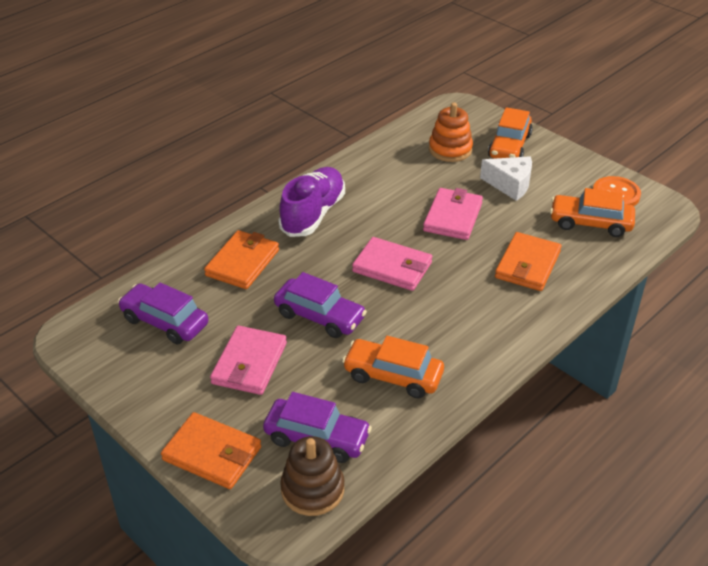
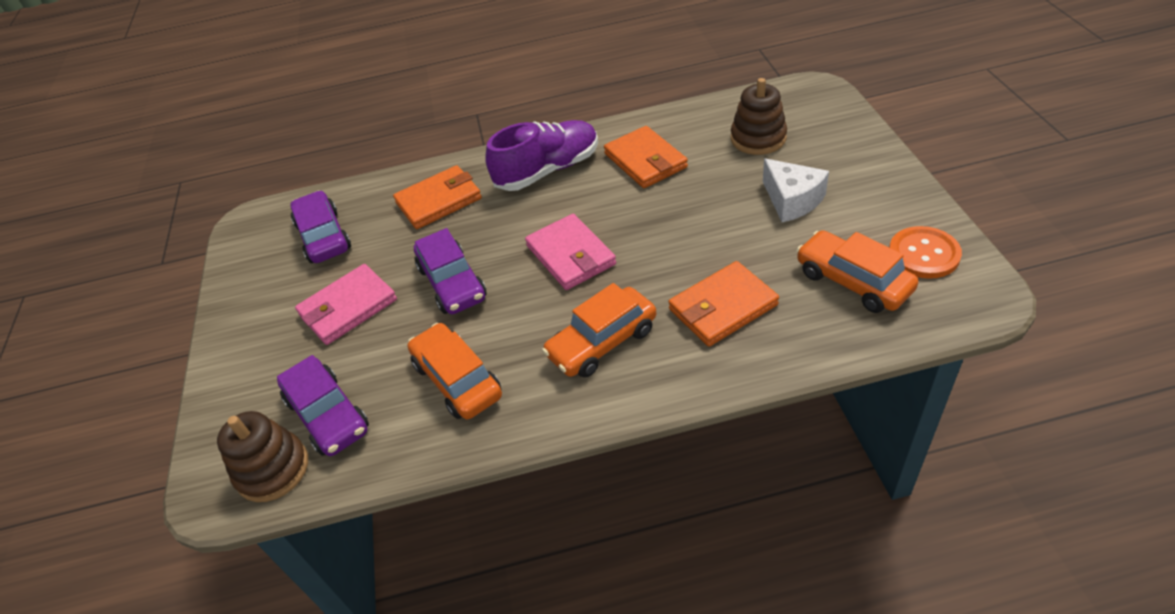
camera: 40 degrees right, 5 degrees up
orange wallet [161,412,261,489] -> orange wallet moved to [604,126,688,188]
pink wallet [423,188,483,240] -> none
orange stacking toy [429,103,473,162] -> brown stacking toy [731,78,787,155]
orange car [488,107,533,159] -> orange car moved to [542,283,656,378]

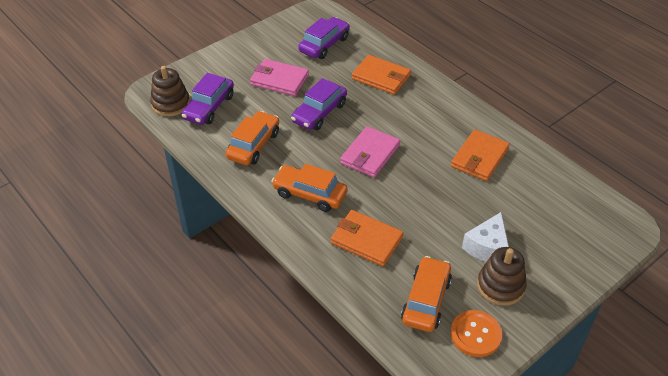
camera: 55 degrees right, 0 degrees up
purple shoe [485,120,598,191] -> none
brown stacking toy [731,78,787,155] -> brown stacking toy moved to [477,247,527,306]

